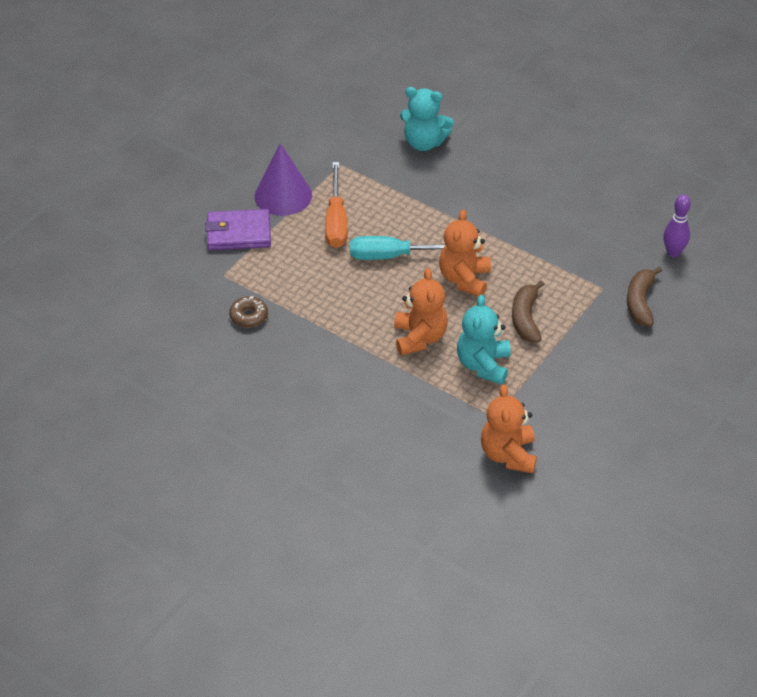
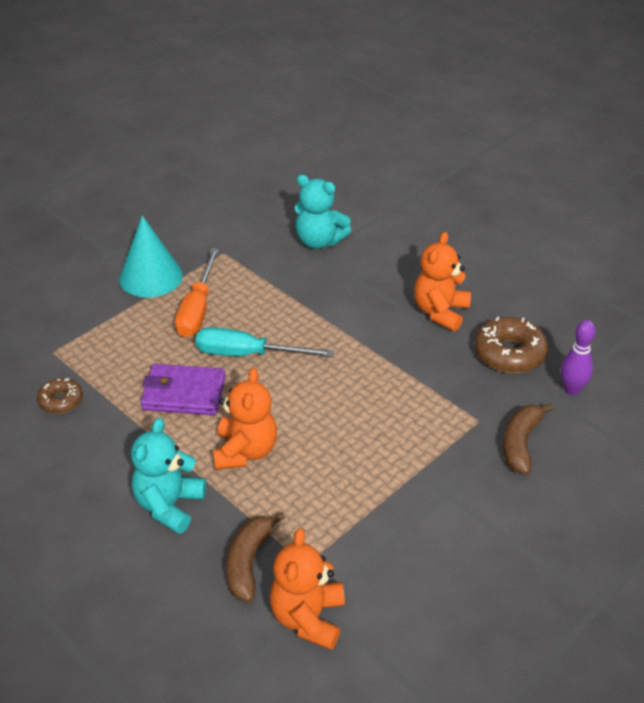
camera: 10 degrees right, 5 degrees down
purple wallet [205,209,271,250] -> purple wallet moved to [141,364,226,415]
purple cone [254,143,312,216] -> turquoise cone [119,215,183,298]
orange teddy bear [439,209,491,297] -> orange teddy bear moved to [414,232,471,331]
turquoise teddy bear [457,295,511,385] -> turquoise teddy bear moved to [131,418,206,534]
brown banana [512,281,544,343] -> brown banana moved to [226,512,285,602]
none -> brown donut [475,317,548,373]

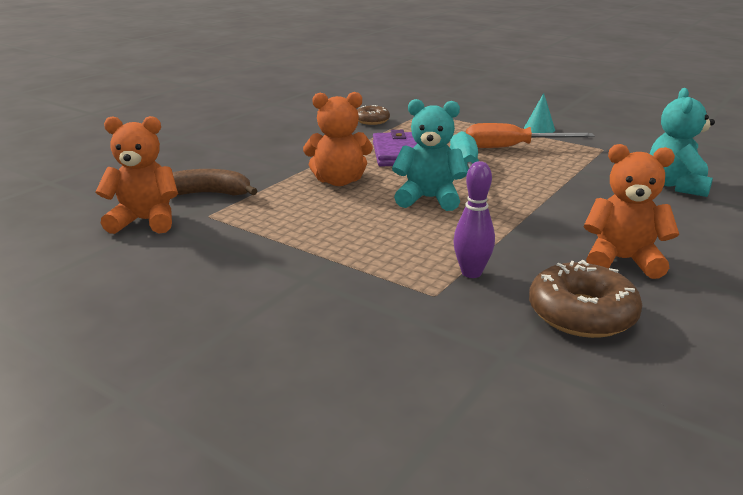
camera: 80 degrees right, 15 degrees down
turquoise cone [119,215,183,298] -> turquoise cone [524,93,555,133], size x0.53
turquoise teddy bear [131,418,206,534] -> turquoise teddy bear moved to [392,99,467,211]
brown banana [503,403,553,474] -> none
purple bowling pin [561,320,595,396] -> purple bowling pin moved to [453,161,495,278]

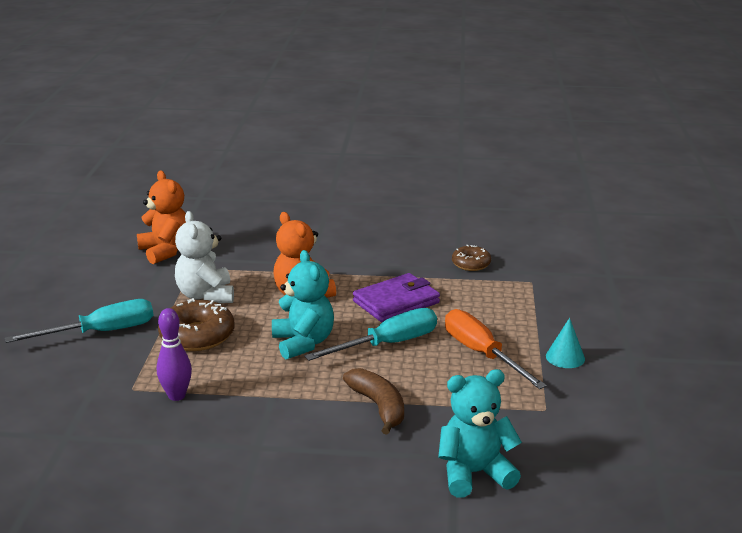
camera: 60 degrees right, 0 degrees up
brown banana [173,169,257,196] -> brown banana moved to [343,368,404,435]
brown donut [529,260,642,338] -> brown donut moved to [158,298,234,351]
orange teddy bear [584,144,679,279] -> none
none -> turquoise screwdriver [5,299,154,343]
none -> white teddy bear [175,211,234,303]

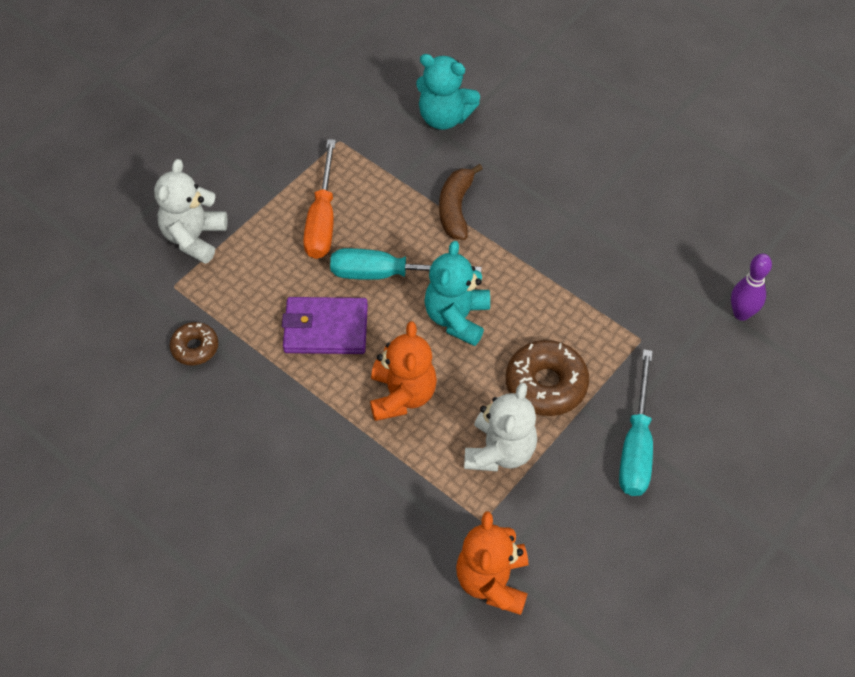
camera: 145 degrees left, 30 degrees up
turquoise screwdriver [5,299,154,343] -> turquoise screwdriver turned 90 degrees counterclockwise [619,349,653,496]
purple bowling pin [157,308,192,401] -> purple bowling pin moved to [731,254,772,321]
turquoise cone [546,318,585,368] -> none
none -> white teddy bear [154,159,227,264]

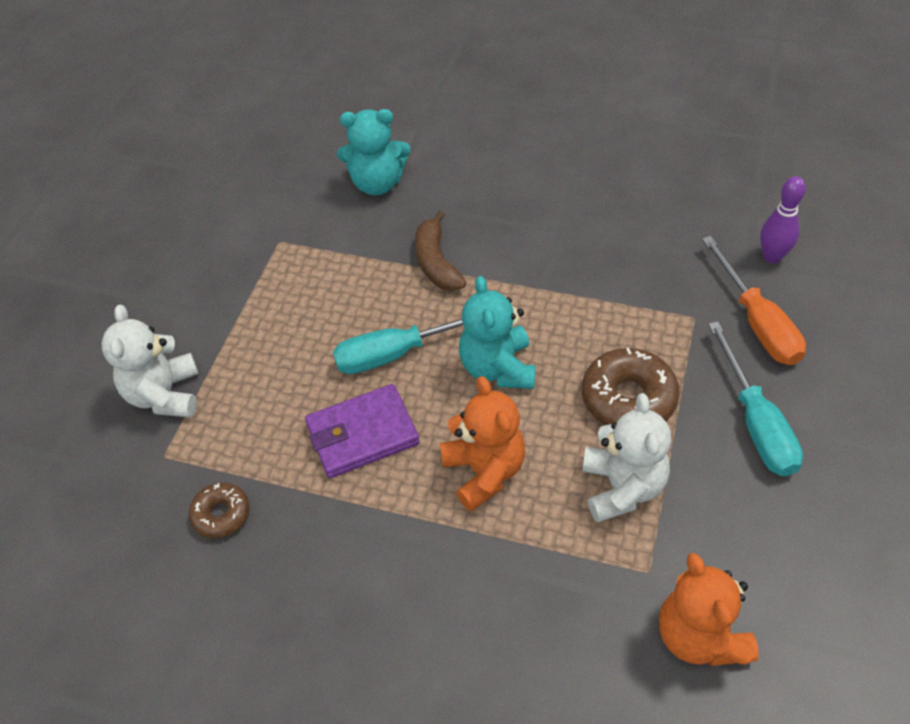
camera: 20 degrees left, 5 degrees down
orange screwdriver [303,139,336,259] -> orange screwdriver moved to [702,236,806,365]

